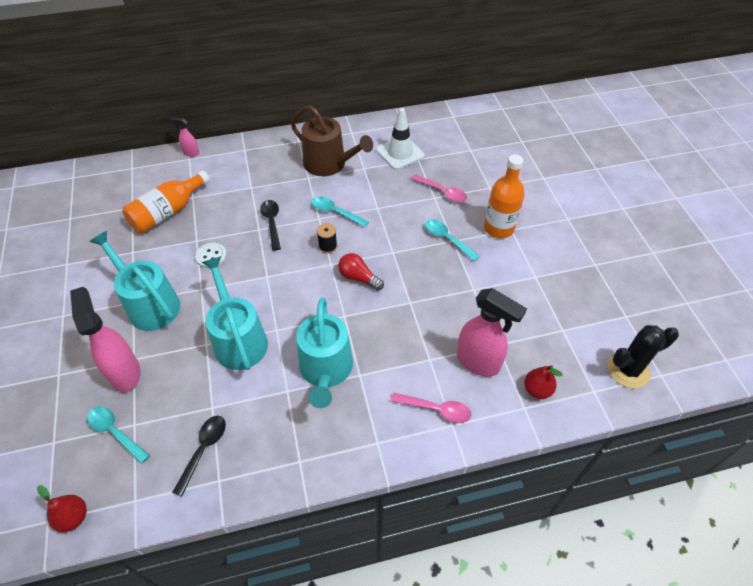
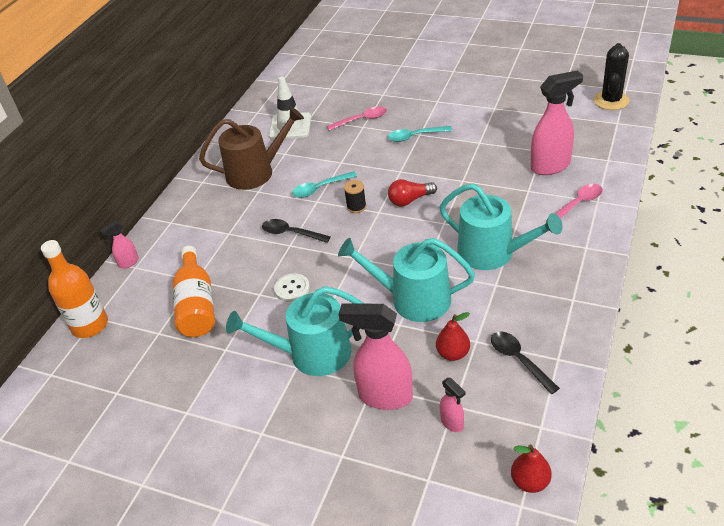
camera: 50 degrees left, 10 degrees down
turquoise spoon [87,406,150,464] -> pink spray bottle [440,378,466,432]
orange bottle [484,154,525,238] -> orange bottle moved to [41,240,108,338]
red pear [524,365,562,399] -> red pear moved to [436,312,470,361]

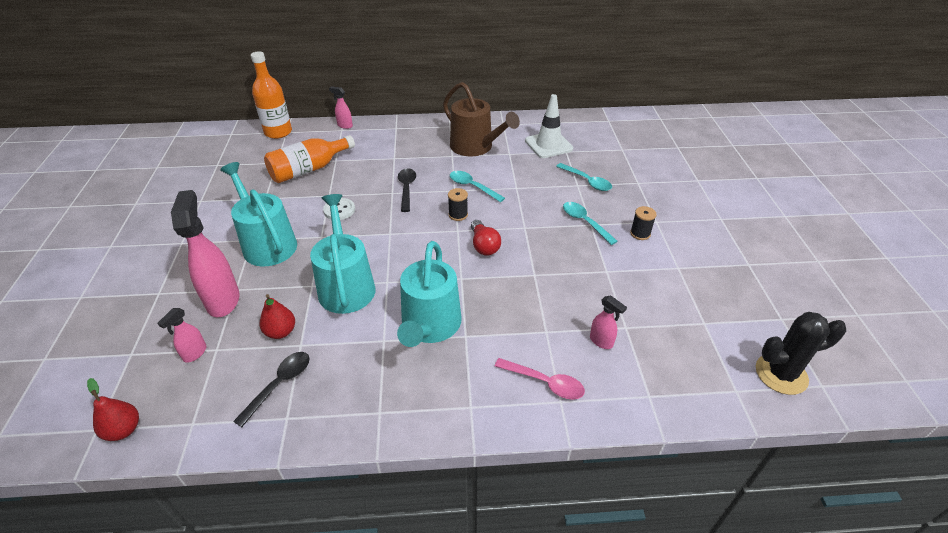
camera: 60 degrees right, 0 degrees up
pink spoon [327,106,387,131] -> turquoise spoon [556,163,612,191]
red light bulb [388,179,437,207] -> red light bulb turned 150 degrees counterclockwise [471,220,501,256]
pink spray bottle [530,70,583,175] -> pink spray bottle [590,295,627,349], size x0.49
none -> black spool [630,206,657,240]

